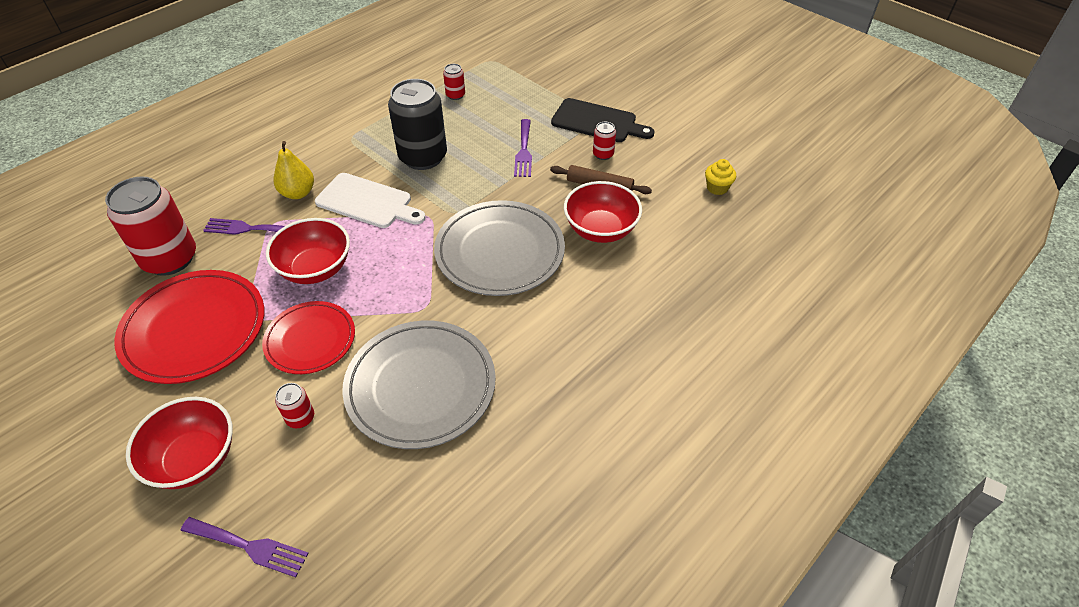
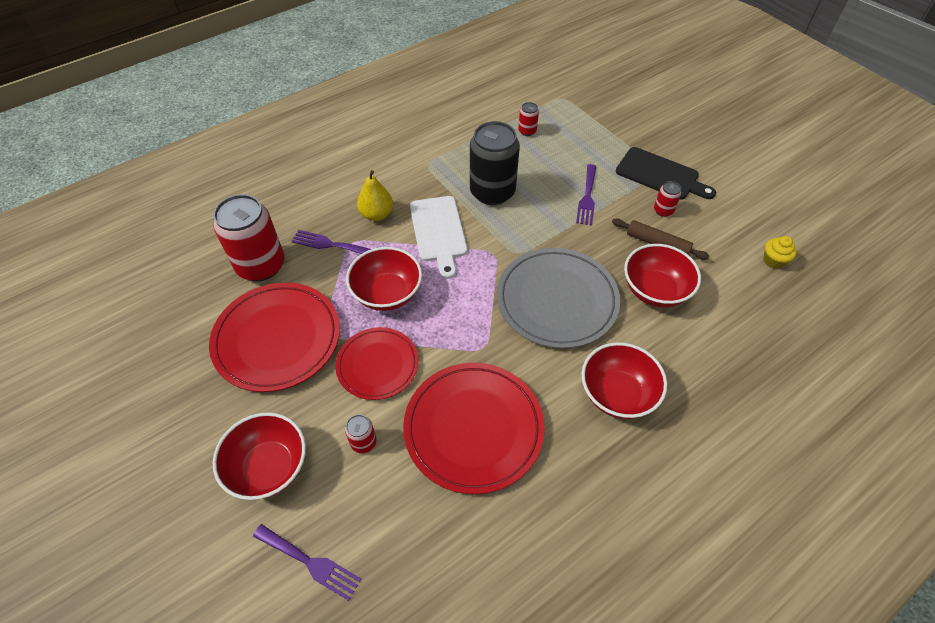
camera: 10 degrees right, 5 degrees up
white cutting board [315,173,425,228] -> white cutting board turned 45 degrees clockwise [410,196,467,279]
grey plate [342,321,496,449] -> red plate [403,363,545,494]
none -> red bowl [582,342,667,419]

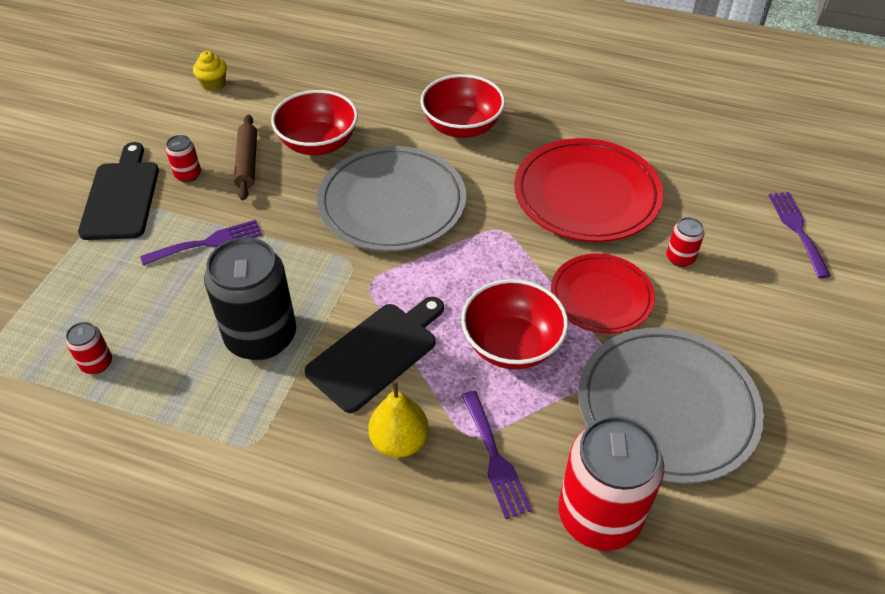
camera: 125 degrees left, 5 degrees down
red plate [209,283,340,392] -> grey plate [579,327,764,484]
red bowl [213,412,306,500] -> none
white cutting board [410,196,467,279] -> black cutting board [305,297,444,413]

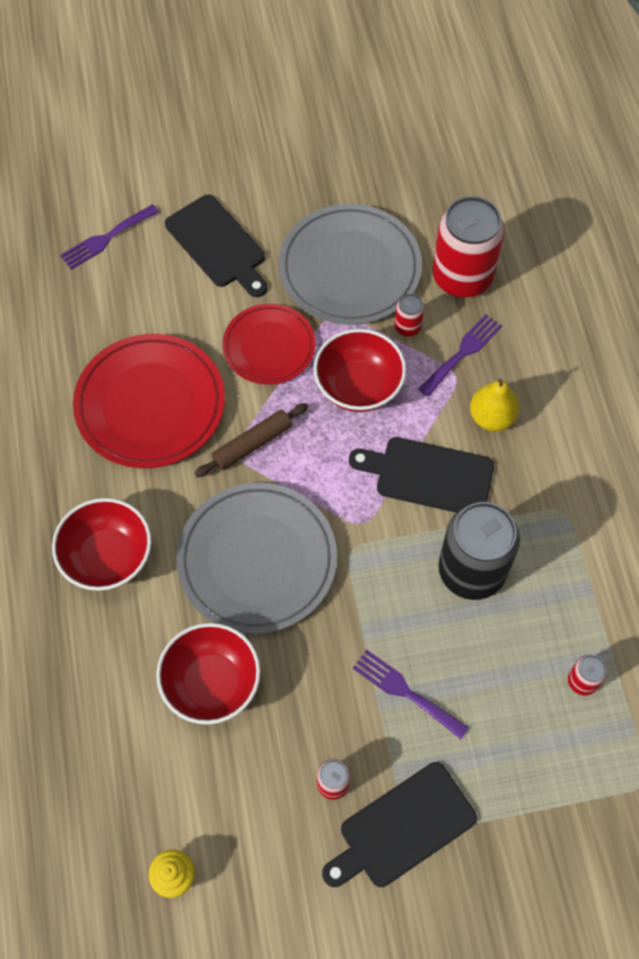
camera: 120 degrees left, 15 degrees up
brown rolling pin [234,114,257,200] -> brown rolling pin moved to [195,403,308,477]
red can [666,217,704,267] -> red can moved to [394,294,424,336]
none -> black cutting board [165,195,267,297]

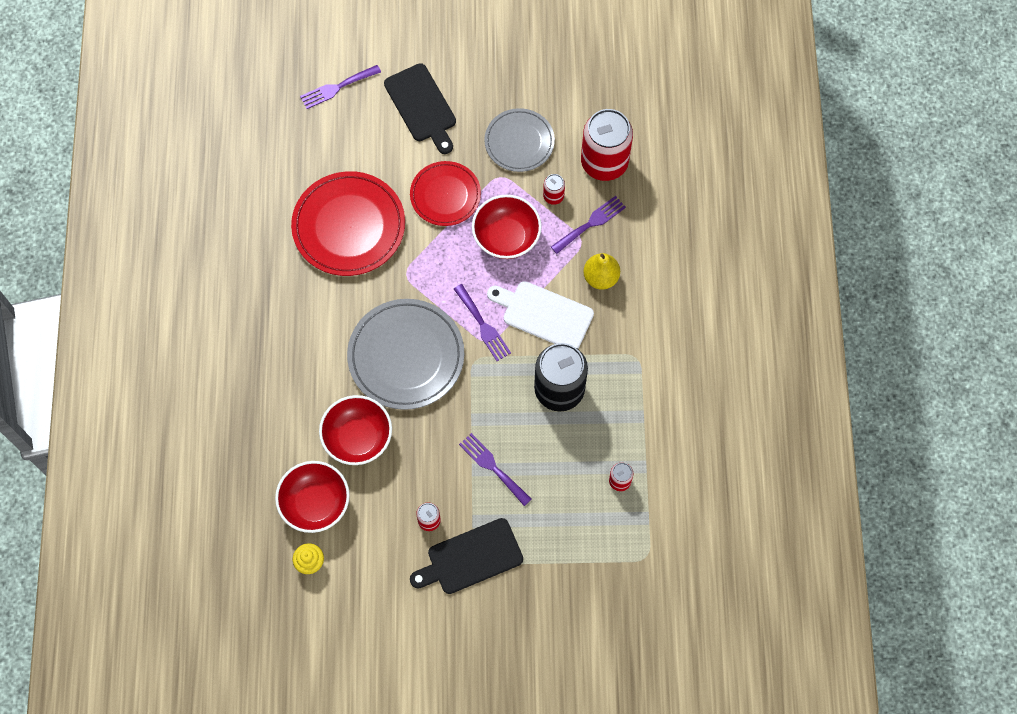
camera: 10 degrees right, 5 degrees up
red bowl [52,498,151,591] -> red bowl moved to [275,461,350,533]
brown rolling pin [195,403,308,477] -> none
grey plate [279,204,422,325] -> grey plate [484,108,555,172], size x0.63
black cutting board [349,437,494,513] -> white cutting board [487,281,594,349]
none -> purple fork [454,284,511,361]

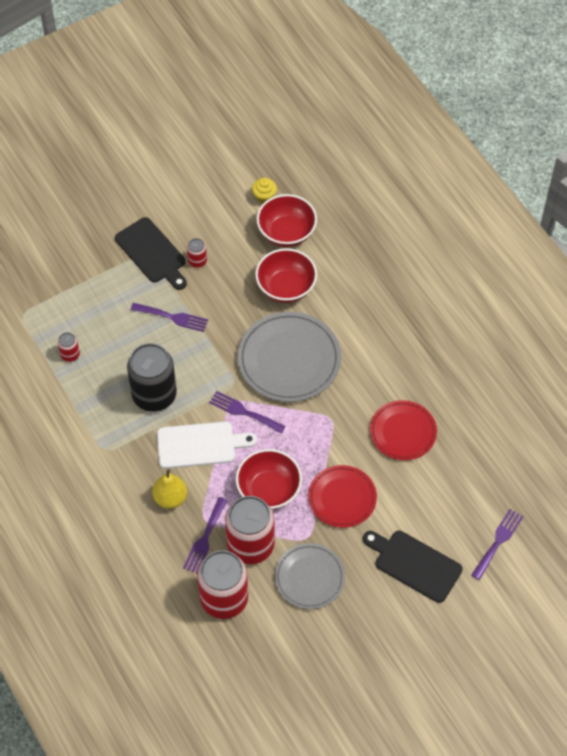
camera: 150 degrees right, 10 degrees down
red plate [291,171,405,276] -> red plate [370,400,437,460], size x0.63
black cutting board [410,518,523,594] -> black cutting board turned 105 degrees clockwise [115,217,187,290]
red can [543,174,565,205] -> red can [225,496,275,564], size x2.29

